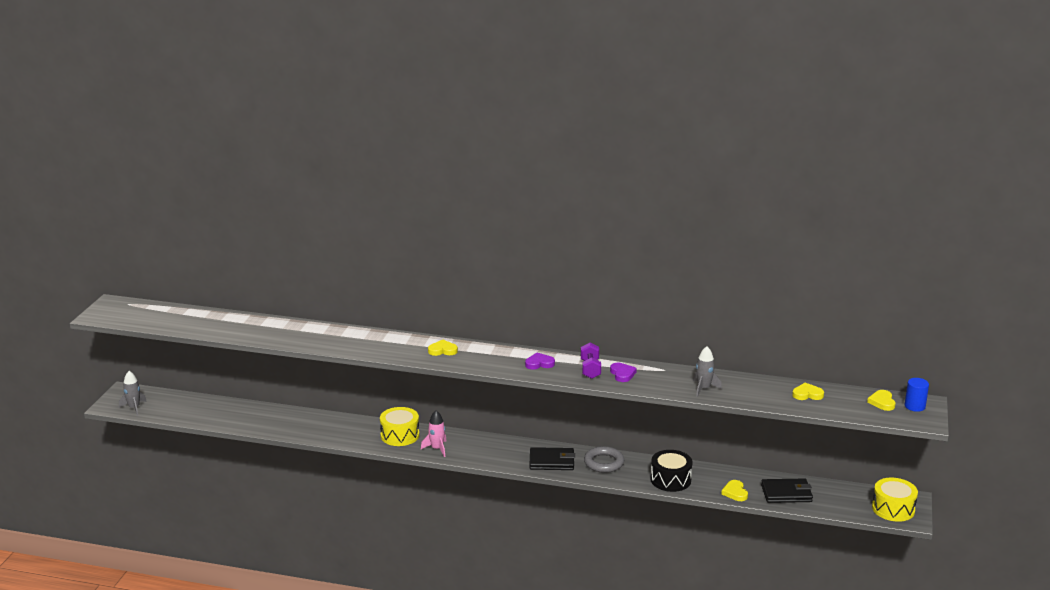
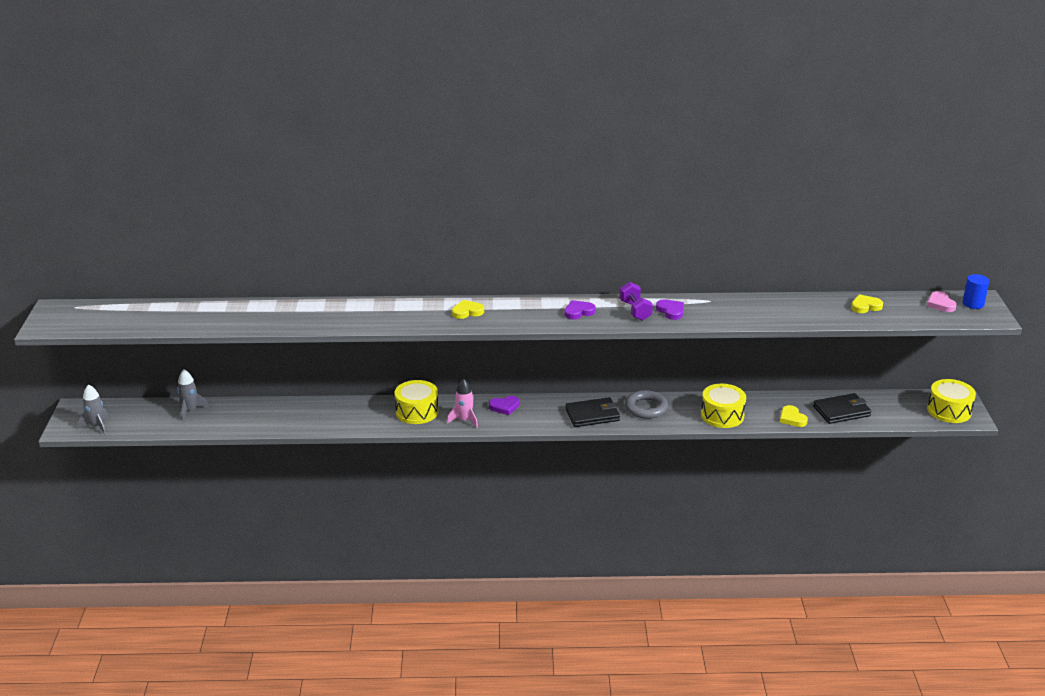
camera: 15 degrees left, 5 degrees up
black drum [651,450,693,492] -> yellow drum [701,384,746,428]
grey rocket [693,346,722,397] -> grey rocket moved to [177,369,209,421]
yellow heart [867,390,895,411] -> pink heart [927,291,957,312]
none -> purple heart [489,396,519,415]

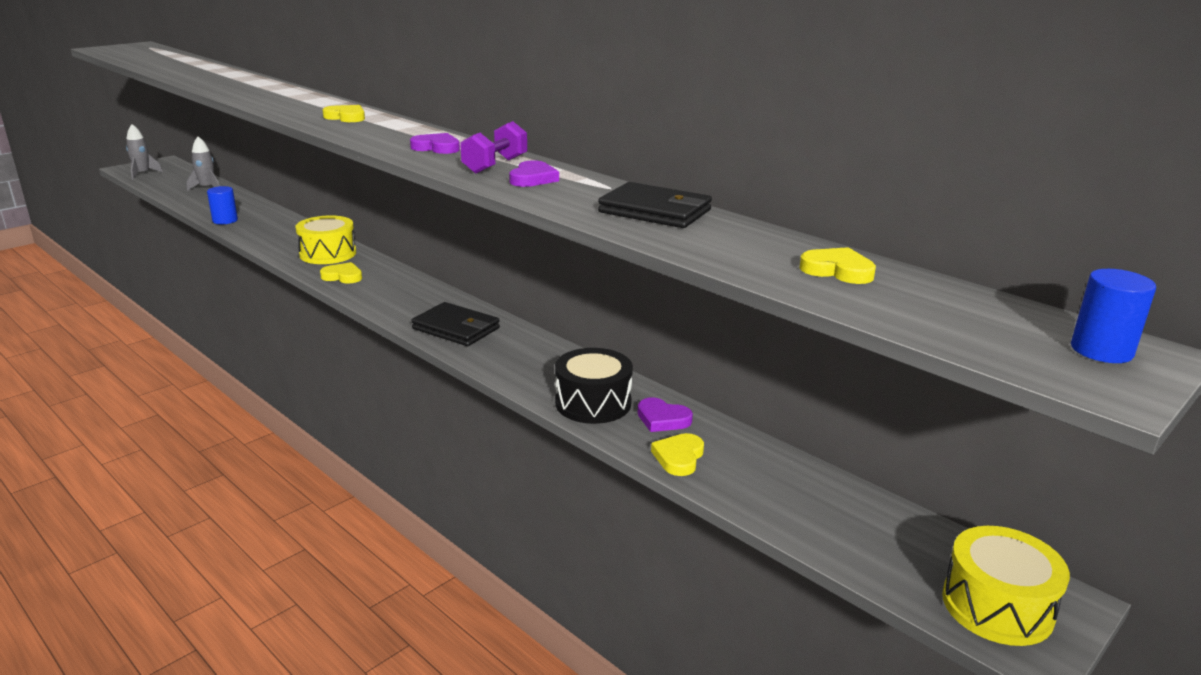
camera: 45 degrees right, 5 degrees down
pink rocket [447,379,478,428] -> yellow heart [320,262,362,283]
purple heart [489,396,519,415] -> purple heart moved to [638,397,693,432]
grey ring [625,390,668,419] -> none
yellow drum [701,384,746,428] -> black drum [555,348,633,424]
black wallet [813,393,872,424] -> black wallet moved to [598,182,712,228]
pink heart [927,291,957,312] -> none
none -> blue cylinder [207,186,238,224]

